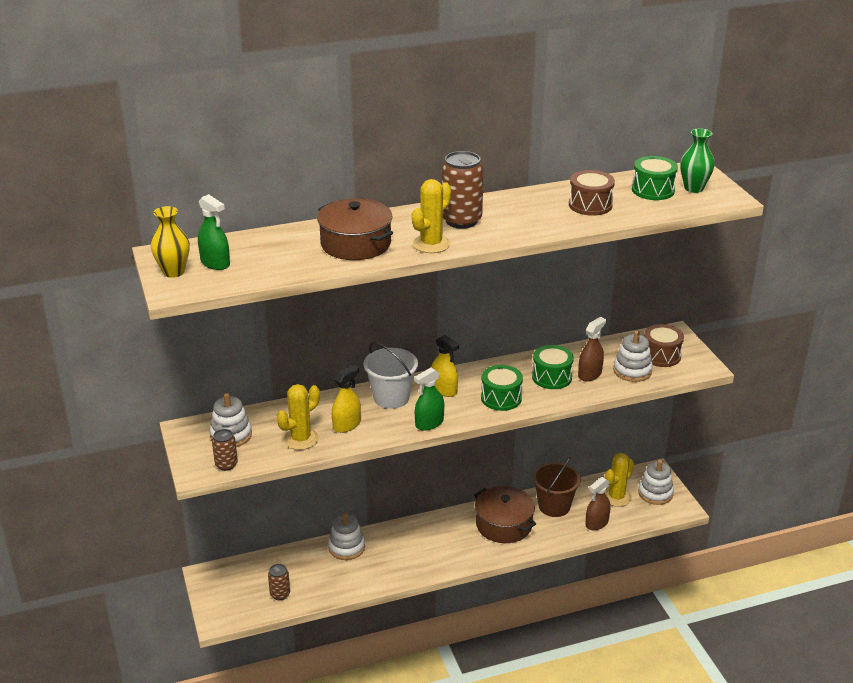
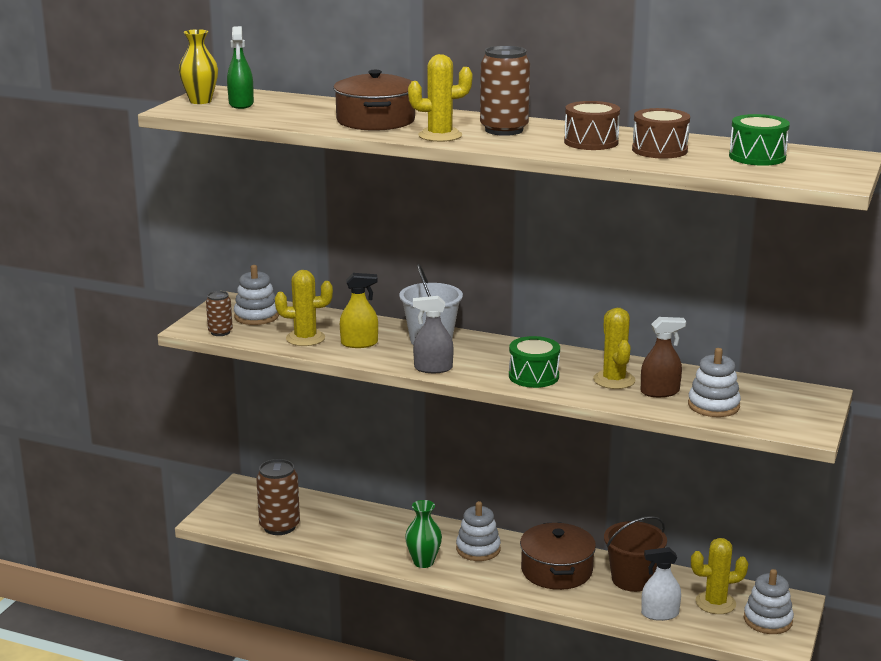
camera: 40 degrees right, 10 degrees down
brown can [268,564,290,600] -> brown can [256,459,300,535], size x1.77
white stacking toy [328,513,365,560] -> white stacking toy moved to [456,501,501,561]
green spray bottle [414,368,444,431] -> grey spray bottle [413,296,454,373]
yellow spray bottle [431,335,459,397] -> none
green drum [532,345,574,389] -> yellow cactus [593,308,636,389]
brown spray bottle [585,477,611,530] -> white spray bottle [641,547,681,621]
brown drum [644,324,684,367] -> brown drum moved to [564,101,620,150]
green vase [680,128,715,193] -> green vase moved to [405,500,442,568]

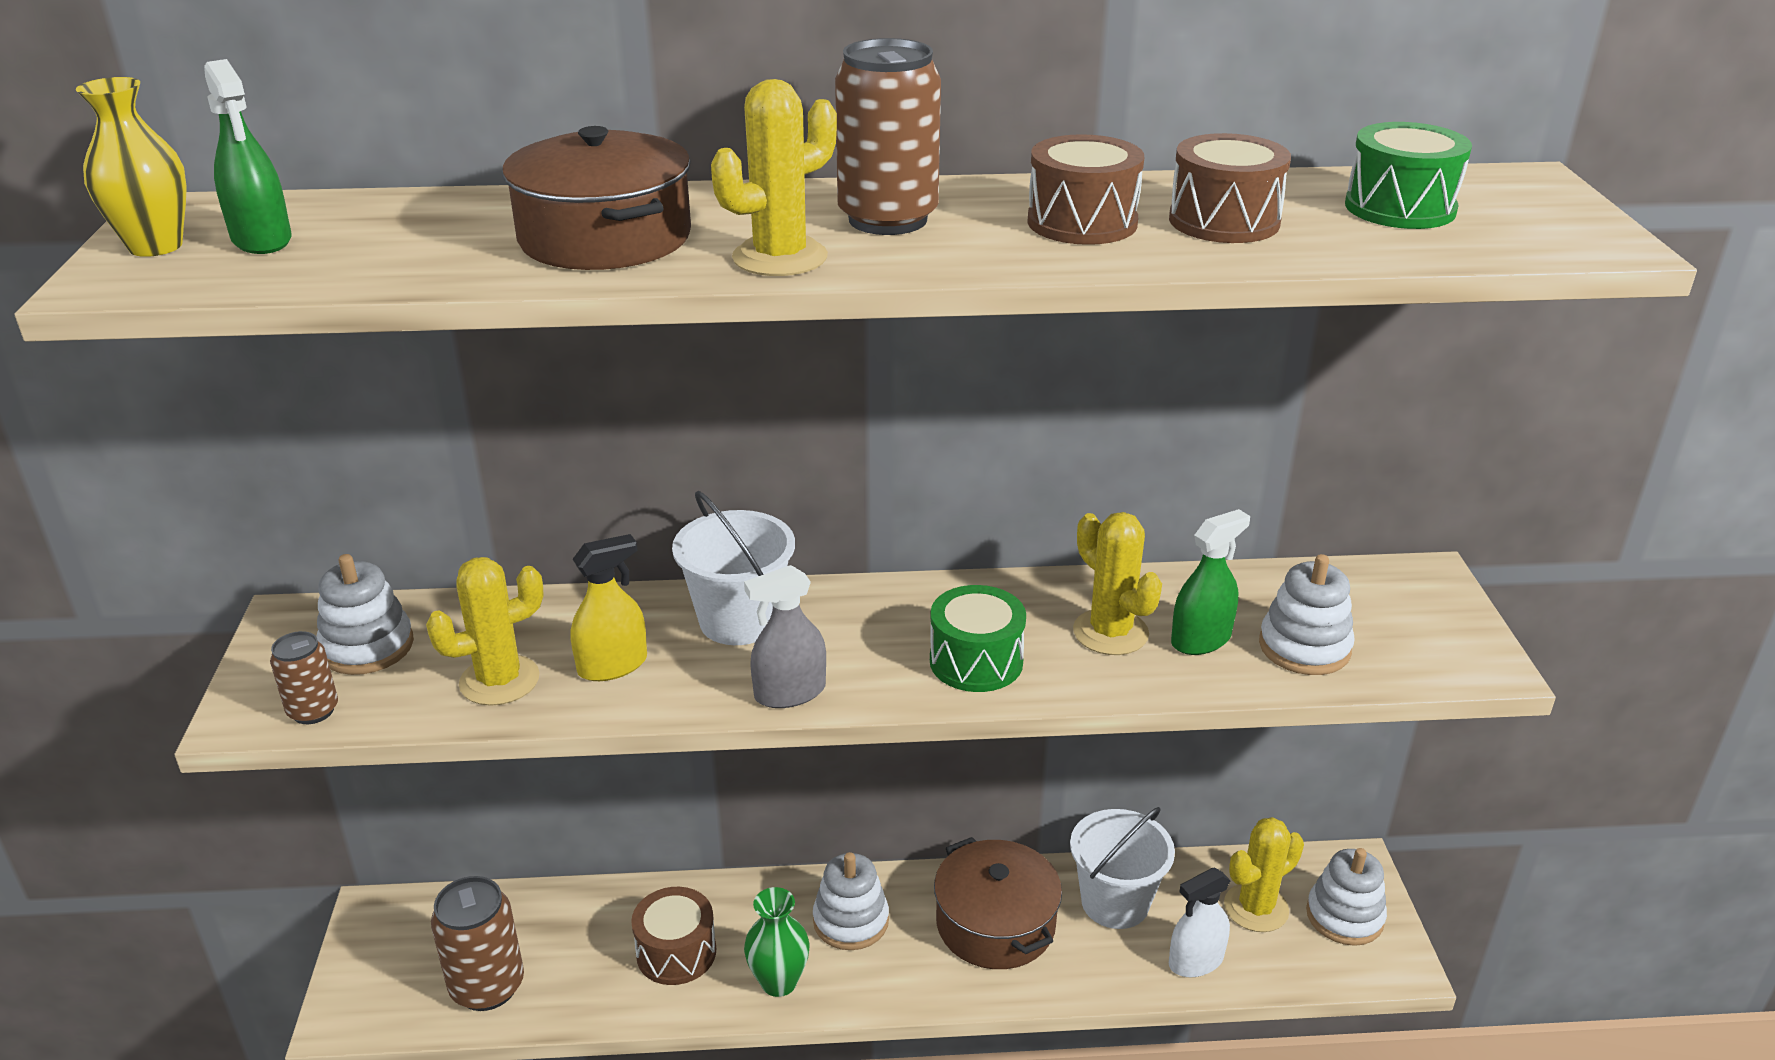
camera: 25 degrees left, 10 degrees up
brown bucket [604,516,667,592] -> white bucket [1070,807,1175,929]
brown spray bottle [641,317,686,397] -> green spray bottle [1171,509,1250,655]
none -> brown drum [631,887,716,985]

